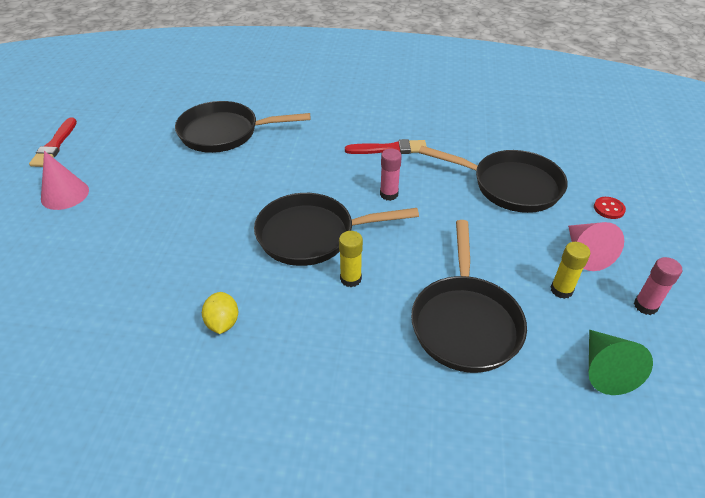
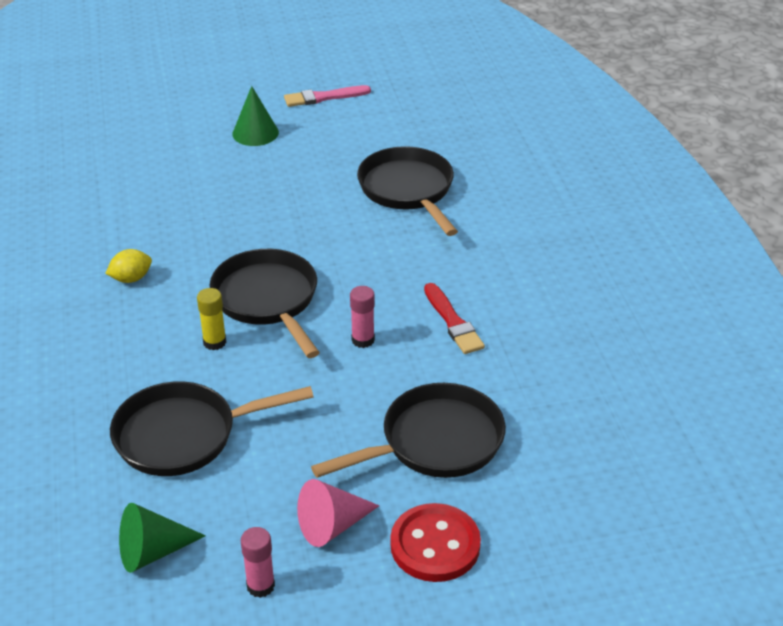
camera: 70 degrees right, 5 degrees down
red brush [29,117,77,167] -> pink brush [284,85,371,107]
pink cone [41,151,89,210] -> green cone [232,86,279,146]
black pan [419,146,568,213] -> black pan turned 120 degrees counterclockwise [311,383,506,478]
yellow glue stick [551,242,590,299] -> none
red button [594,197,626,219] -> red button [390,503,481,582], size x2.13

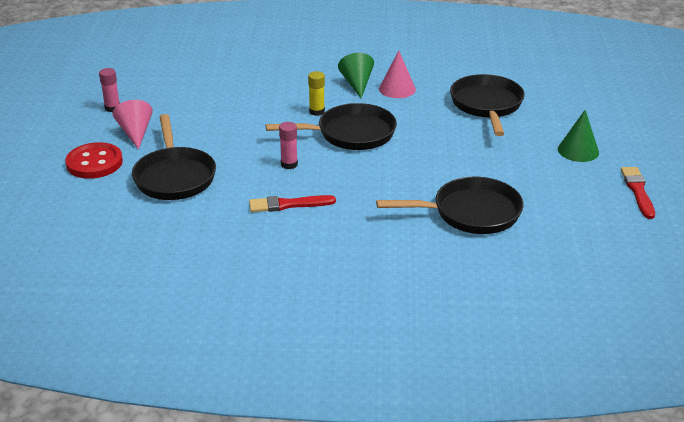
camera: 105 degrees right, 5 degrees down
yellow lemon [105,249,152,283] -> pink cone [379,50,416,98]
black pan [110,381,314,476] -> black pan moved to [450,74,525,136]
green cone [119,503,206,573] -> green cone moved to [338,53,374,98]
pink brush [284,85,371,107] -> red brush [621,167,655,219]

